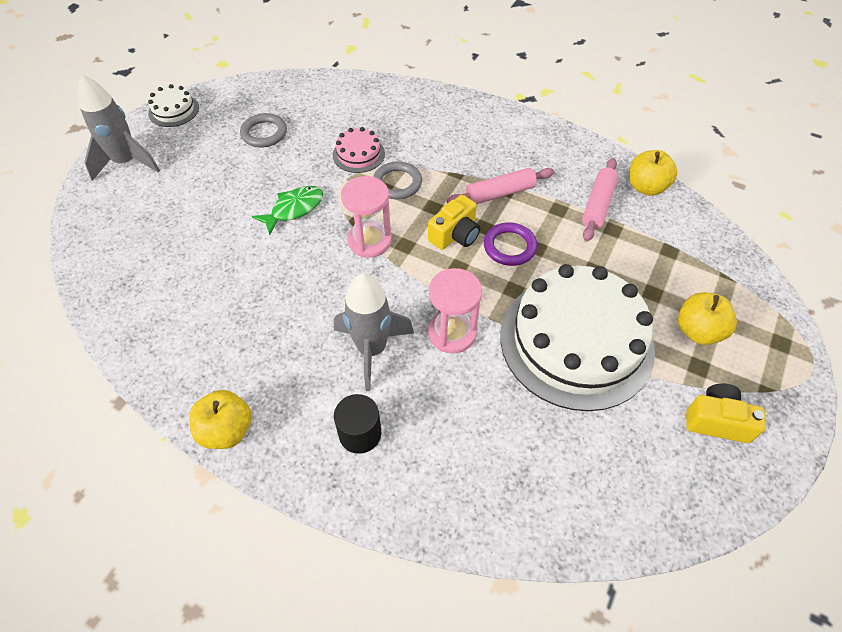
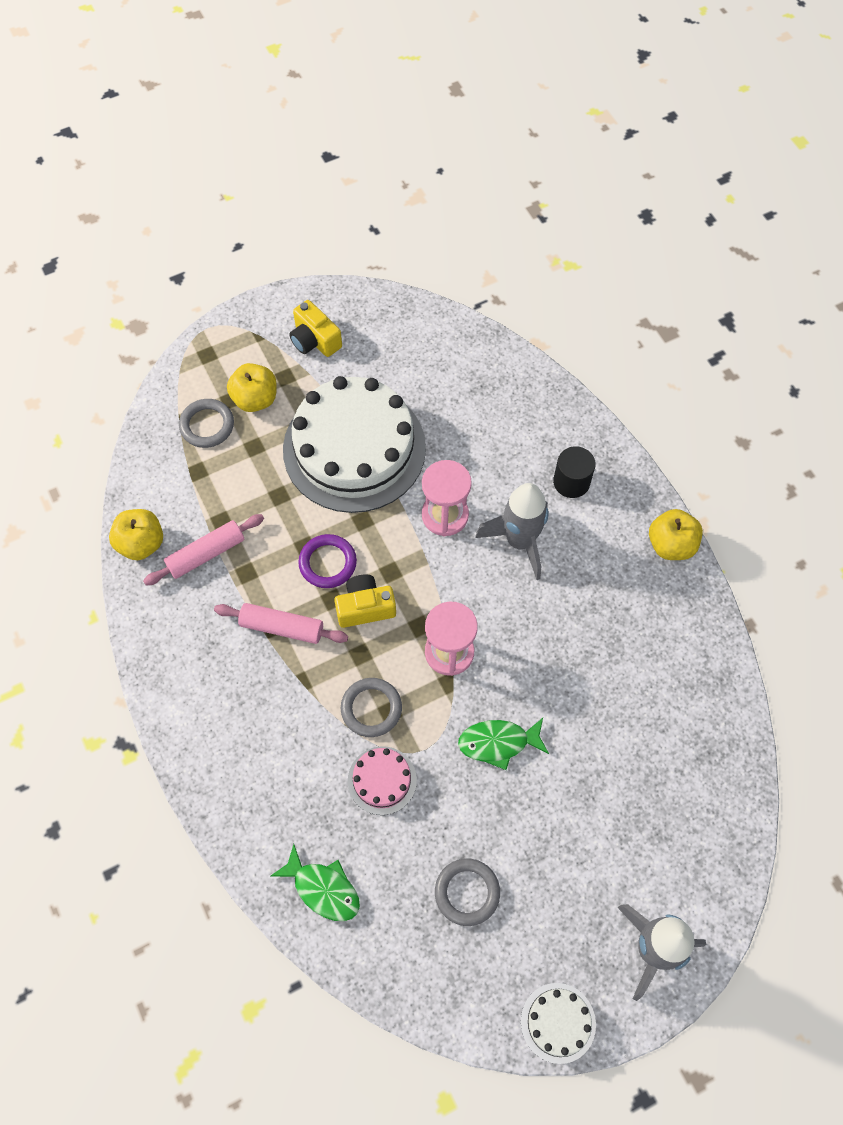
camera: 145 degrees left, 10 degrees up
none -> grey ring [179,399,234,448]
none -> green fish [271,844,360,921]

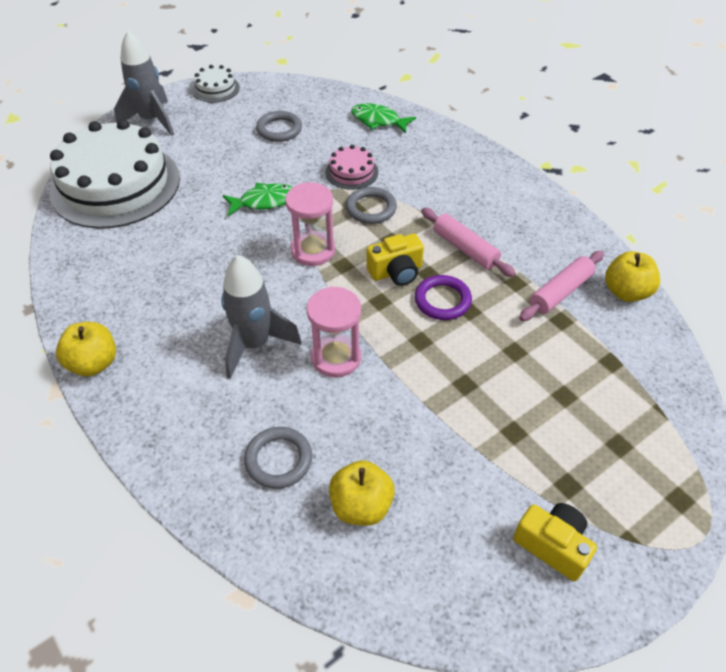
camera: 170 degrees right, 15 degrees down
grey ring [179,399,234,448] -> grey ring moved to [244,427,312,489]
pink rolling pin [214,603,348,644] -> pink rolling pin turned 45 degrees clockwise [421,208,516,277]
yellow apple [227,363,277,412] -> yellow apple moved to [329,460,395,526]
white cake [283,376,426,513] -> white cake moved to [49,119,180,229]
black cylinder [553,446,596,498] -> none

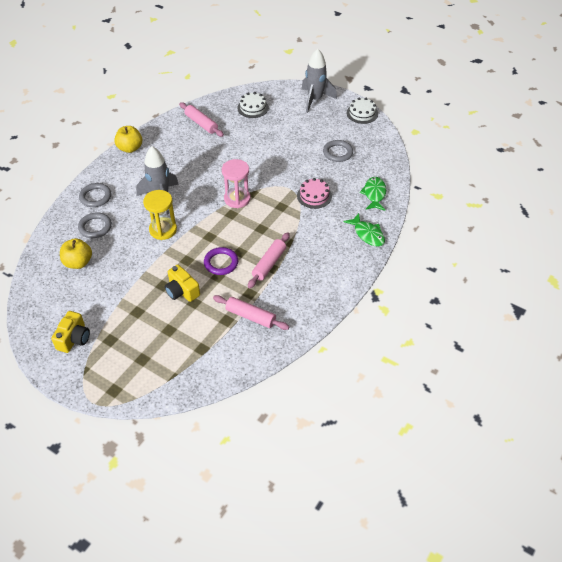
camera: 70 degrees right, 0 degrees up
white cake [49,119,180,229] -> white cake [237,92,269,118], size x0.43
green fish [223,183,293,216] -> green fish moved to [344,213,385,246]
pink hourglass [306,286,361,377] -> yellow hourglass [143,190,177,240]
grey ring [346,187,397,224] -> grey ring moved to [79,183,111,207]
yellow camera [366,233,424,286] -> yellow camera moved to [165,265,200,302]
yellow apple [605,251,660,302] -> none
none -> pink rolling pin [179,102,224,137]

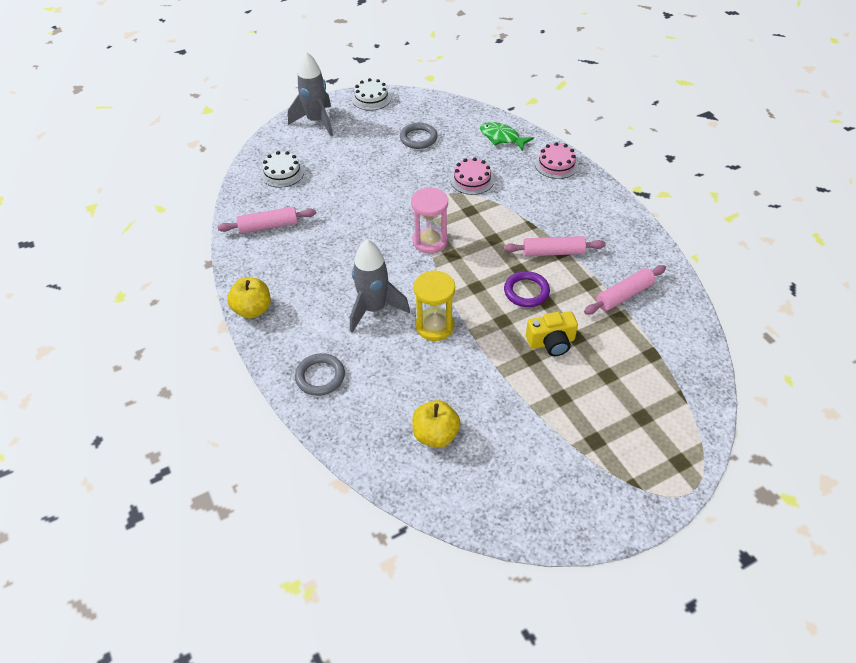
camera: 60 degrees left, 0 degrees up
yellow camera [51,311,90,353] -> none
grey ring [78,212,112,238] -> none
pink rolling pin [248,232,290,288] -> pink rolling pin turned 60 degrees counterclockwise [503,236,606,256]
green fish [344,213,385,246] -> pink cake [535,142,578,179]

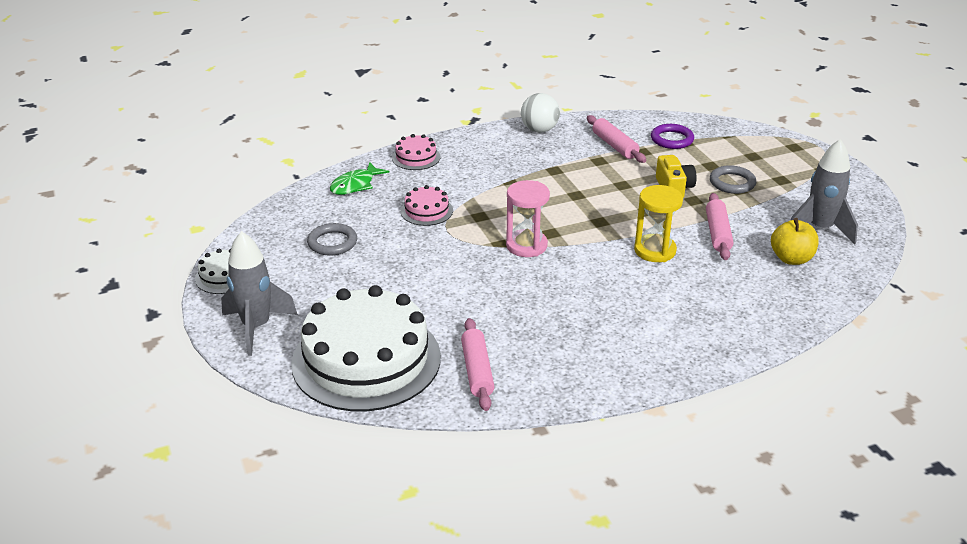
camera: 85 degrees left, 15 degrees down
yellow apple [227,278,271,319] -> none
white cake [261,151,304,188] -> white cake [291,285,441,411], size x2.35
grey ring [295,353,345,396] -> grey ring moved to [710,165,756,194]
grey rocket [350,240,410,333] -> grey rocket moved to [791,139,858,245]
pink rolling pin [503,236,606,256] -> pink rolling pin moved to [706,193,733,260]
purple ring [504,271,550,307] -> purple ring moved to [651,124,694,149]
none -> white ball [521,93,560,133]

